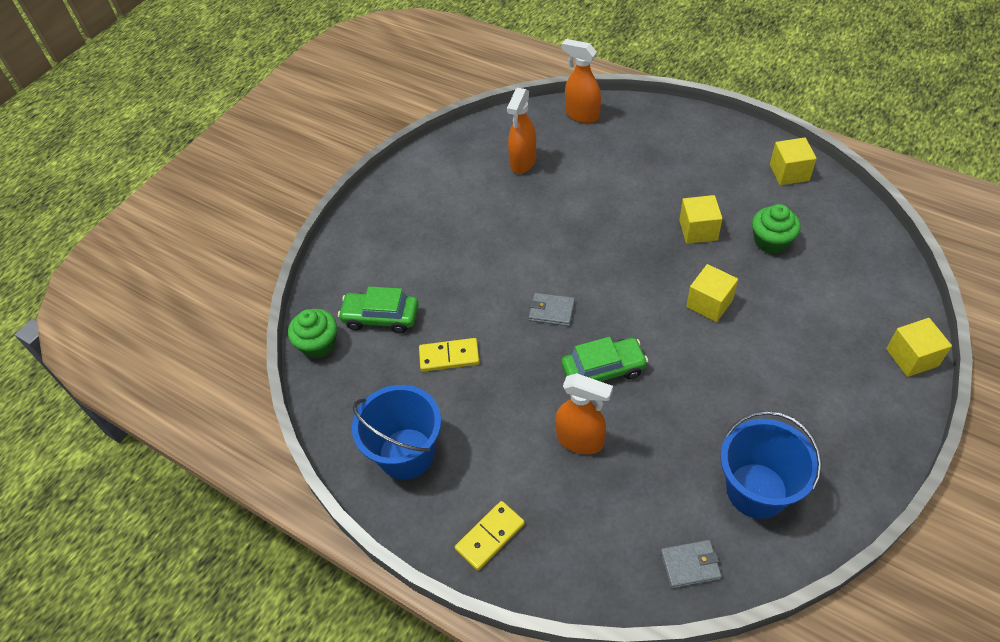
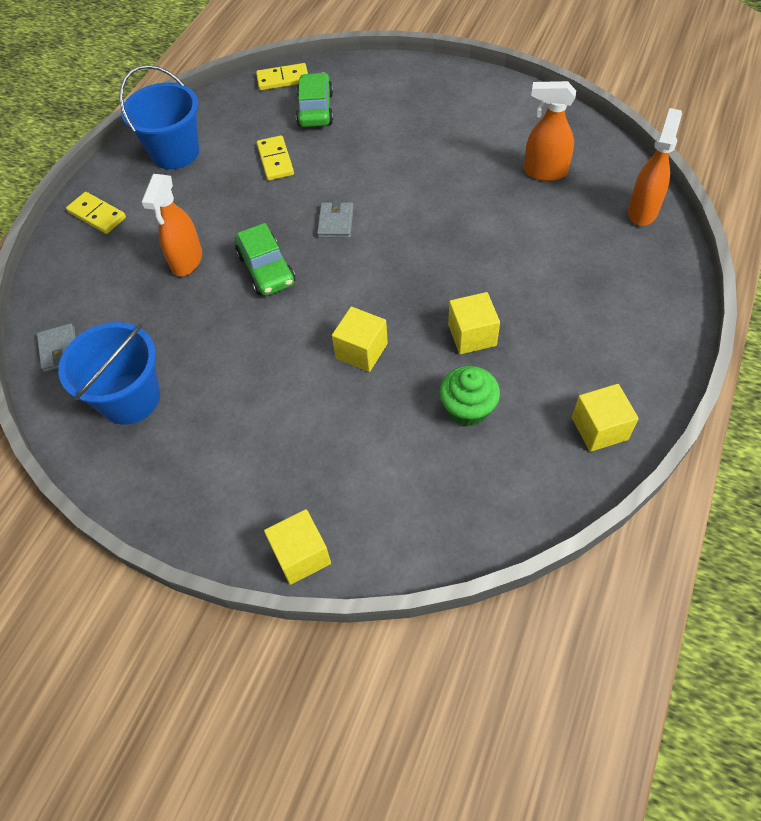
camera: 80 degrees right, 5 degrees up
green cupcake [288,309,337,359] -> yellow domino [256,63,308,90]

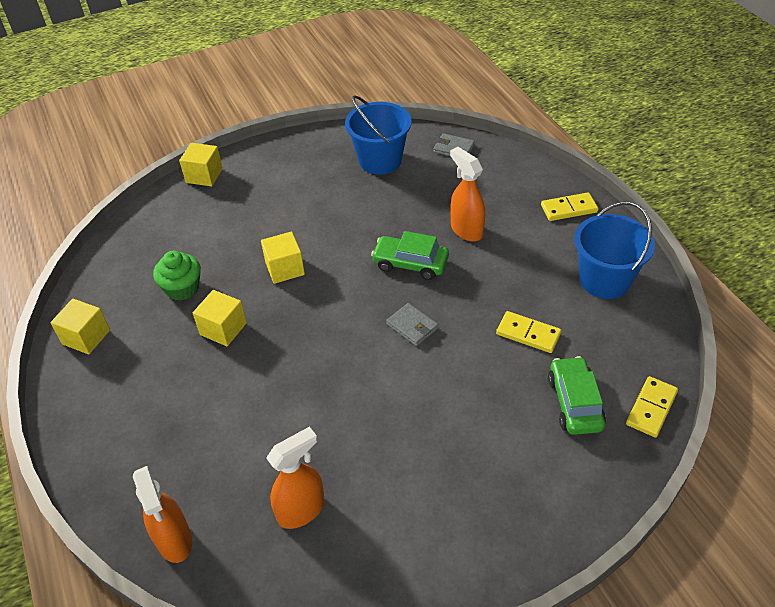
camera: 130 degrees right, 10 degrees down
green car [296,72,333,127] -> green car turned 135 degrees counterclockwise [548,356,606,435]

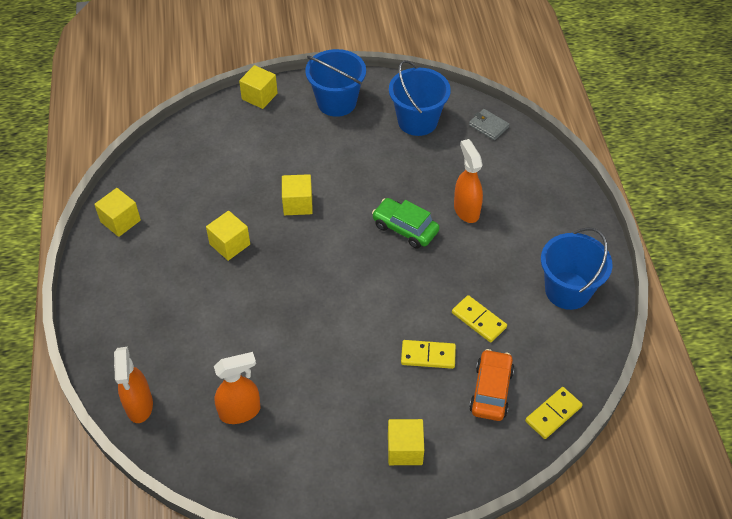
camera: 15 degrees right, 5 degrees up
green cupcake [153,251,201,301] -> none
grey wallet [386,303,438,346] -> none
yellow domino [541,192,598,221] -> yellow domino moved to [401,340,456,369]
green car [548,356,606,435] -> orange car [469,349,514,421]
none -> blue bucket [305,49,366,117]
none -> yellow cube [388,419,424,465]

